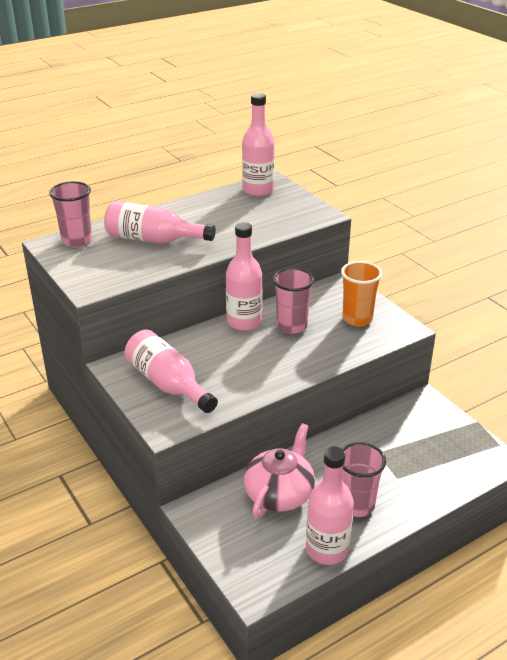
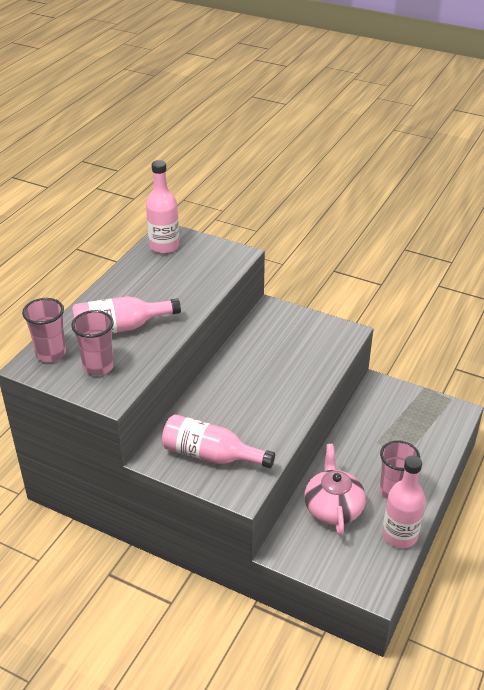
camera: 30 degrees left, 5 degrees up
pink bottle [226,222,263,331] -> none
pink cup [273,268,314,334] -> pink cup moved to [71,310,114,376]
orange cup [341,261,382,327] -> none

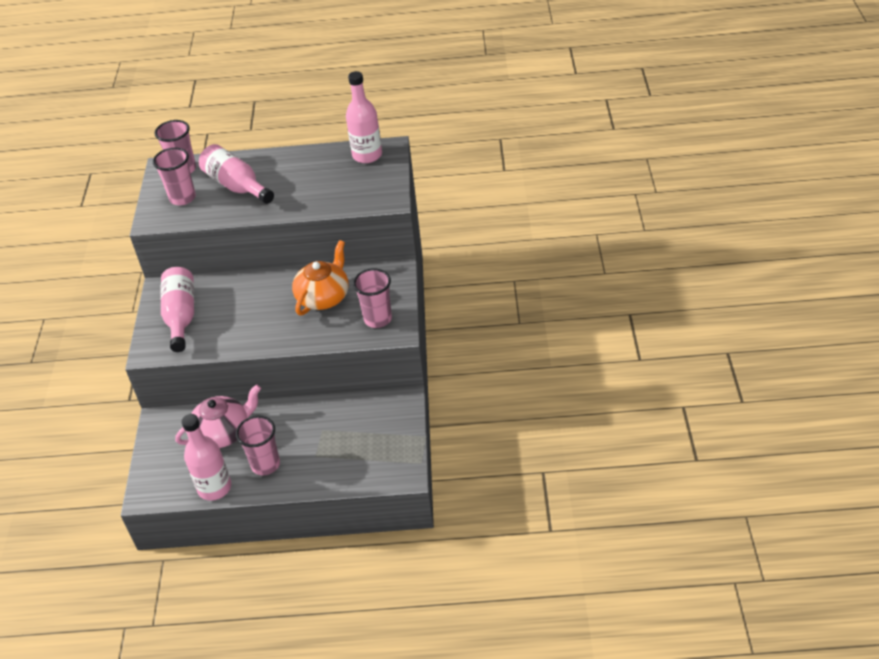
camera: 65 degrees right, 5 degrees up
none -> orange teapot [292,240,349,315]
none -> pink cup [353,268,392,328]

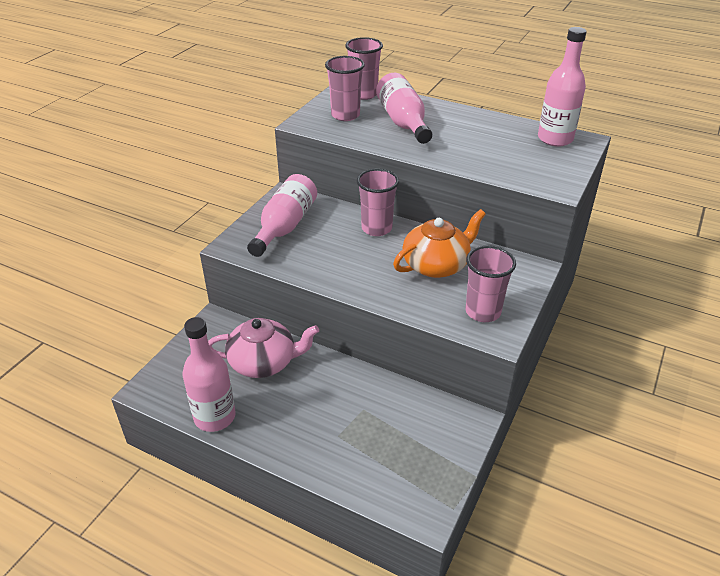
camera: 25 degrees right, 5 degrees down
pink cup [236,416,280,475] -> pink cup moved to [357,169,399,236]

